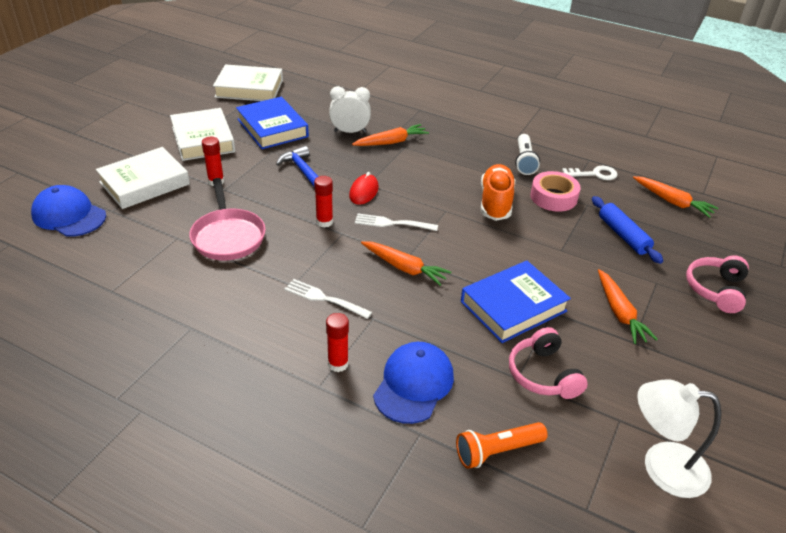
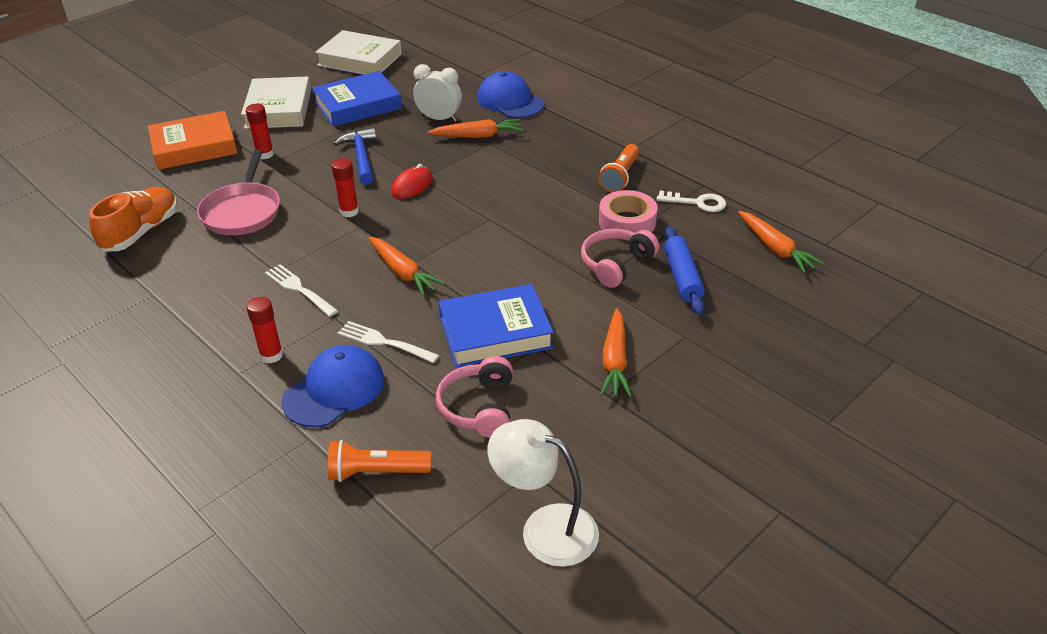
camera: 20 degrees right, 0 degrees up
blue cap [31,185,106,237] -> blue cap moved to [477,71,544,118]
white book [96,147,190,209] -> orange book [148,111,237,170]
blue book [236,97,309,149] -> blue book turned 75 degrees clockwise [312,71,402,127]
white fork [355,214,438,231] -> white fork moved to [337,321,439,363]
orange shoe [481,164,515,221] -> orange shoe moved to [89,187,178,252]
white flashlight [515,134,540,175] -> orange flashlight [599,144,639,193]
pink headphones [686,255,749,313] -> pink headphones moved to [581,229,659,288]

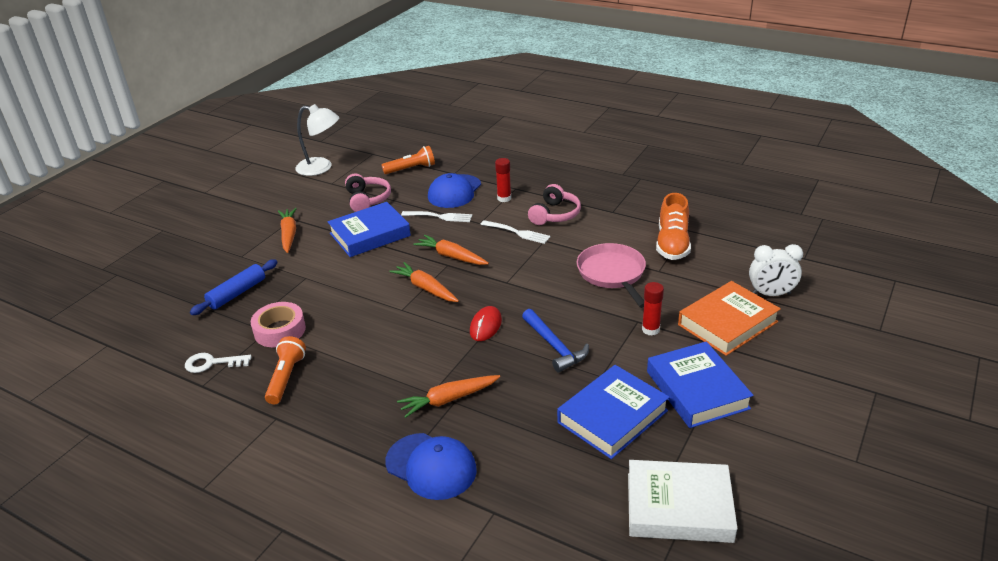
camera: 165 degrees right, 5 degrees down
white book [241,76,311,129] -> blue book [647,341,754,428]
red glue stick [332,158,359,218] -> none
white clock [413,64,462,122] -> white clock moved to [749,244,803,296]
pink headphones [581,229,659,288] -> pink headphones moved to [528,184,581,225]
blue rolling pin [664,226,705,315] -> blue rolling pin turned 60 degrees clockwise [190,259,278,315]
orange carrot [738,211,824,273] -> orange carrot moved to [389,262,459,302]

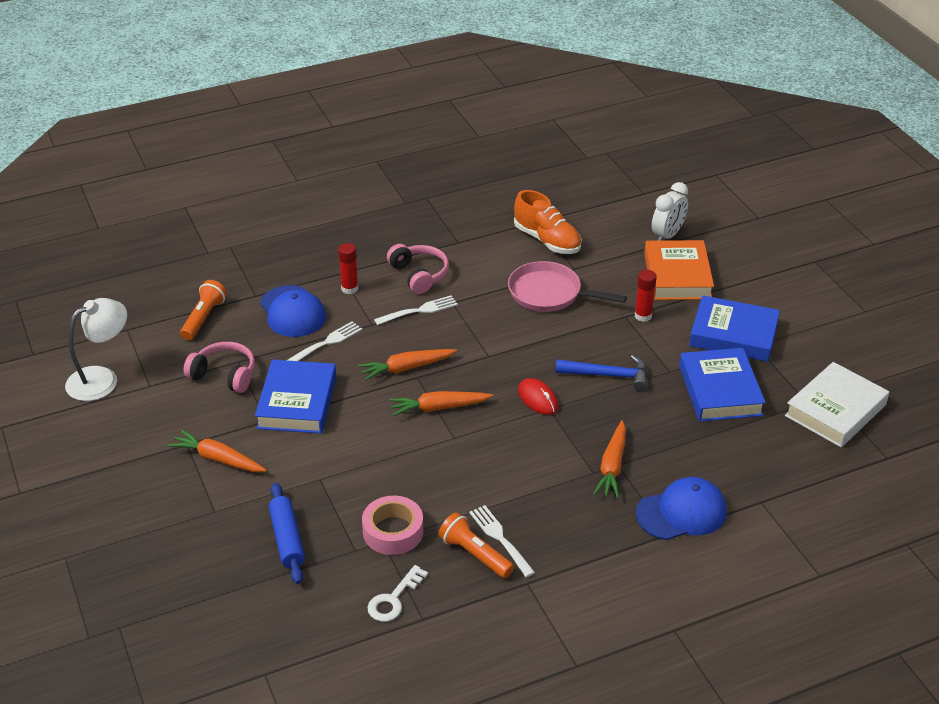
camera: 55 degrees left, 5 degrees up
none -> white fork [469,505,535,577]

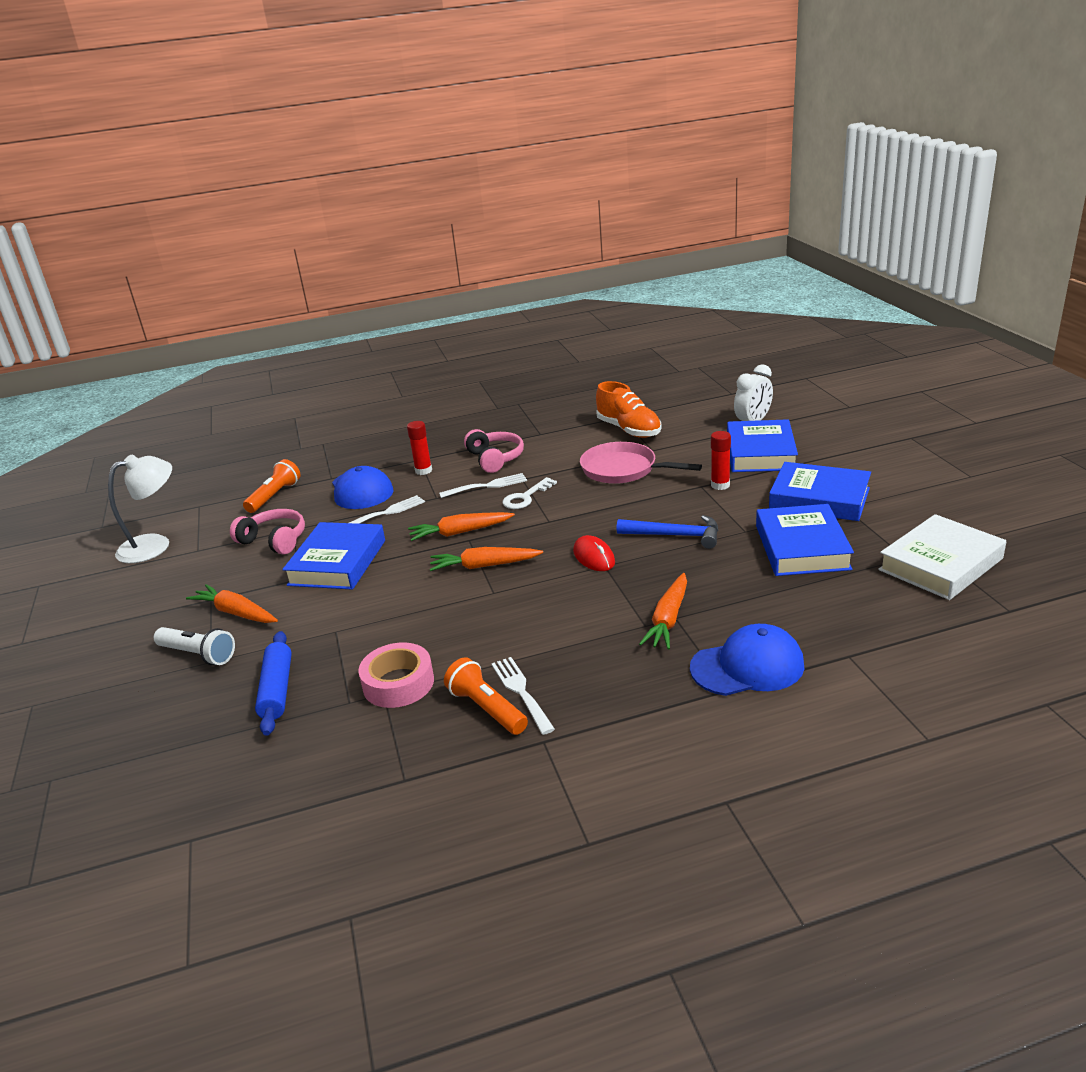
camera: 10 degrees right, 10 degrees down
white key [367,565,428,622] -> white key moved to [503,477,557,509]
orange book [644,240,714,300] -> blue book [727,419,798,472]
none -> white flashlight [154,627,235,665]

